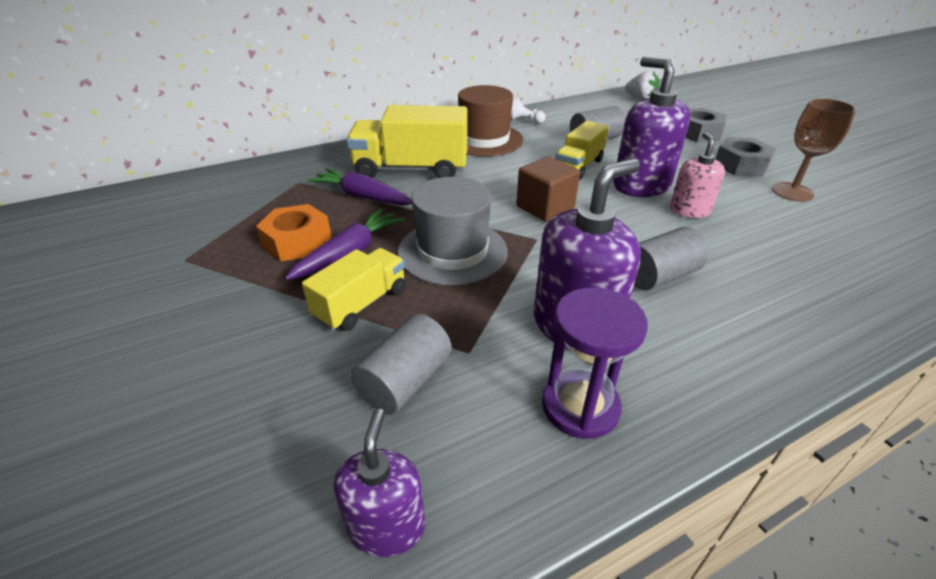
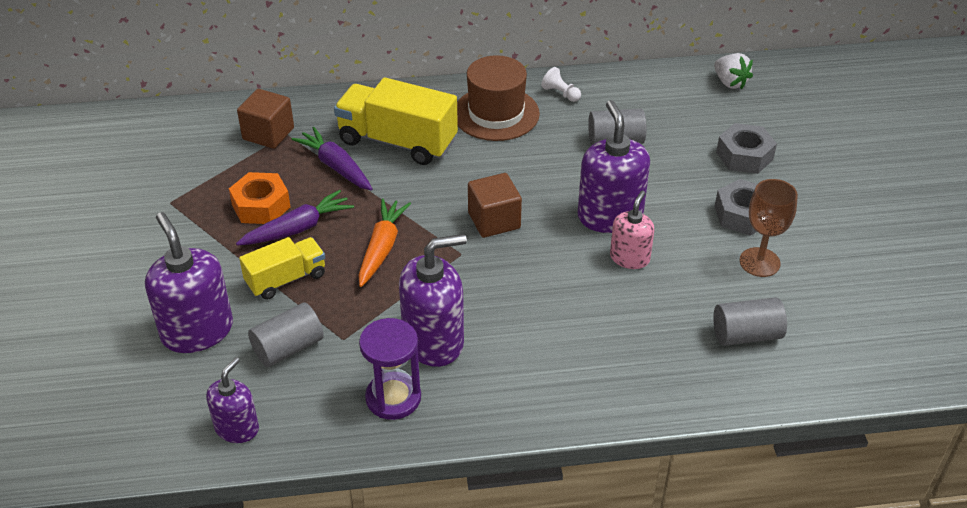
camera: 20 degrees right, 5 degrees up
grey hat [398,177,508,286] -> orange carrot [359,199,411,287]
yellow truck [555,121,609,180] -> none
grey cylinder [634,227,709,291] -> grey cylinder moved to [713,297,787,346]
none -> purple soap dispenser [145,212,233,353]
none -> brown cube [237,89,294,149]

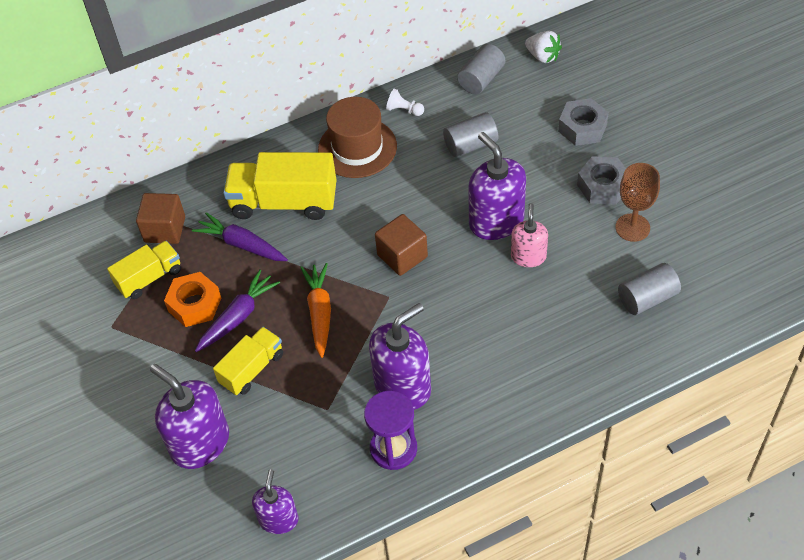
camera: 15 degrees left, 10 degrees up
grey cylinder [248,303,324,367] -> grey cylinder moved to [457,44,505,95]
none -> yellow truck [107,241,181,299]

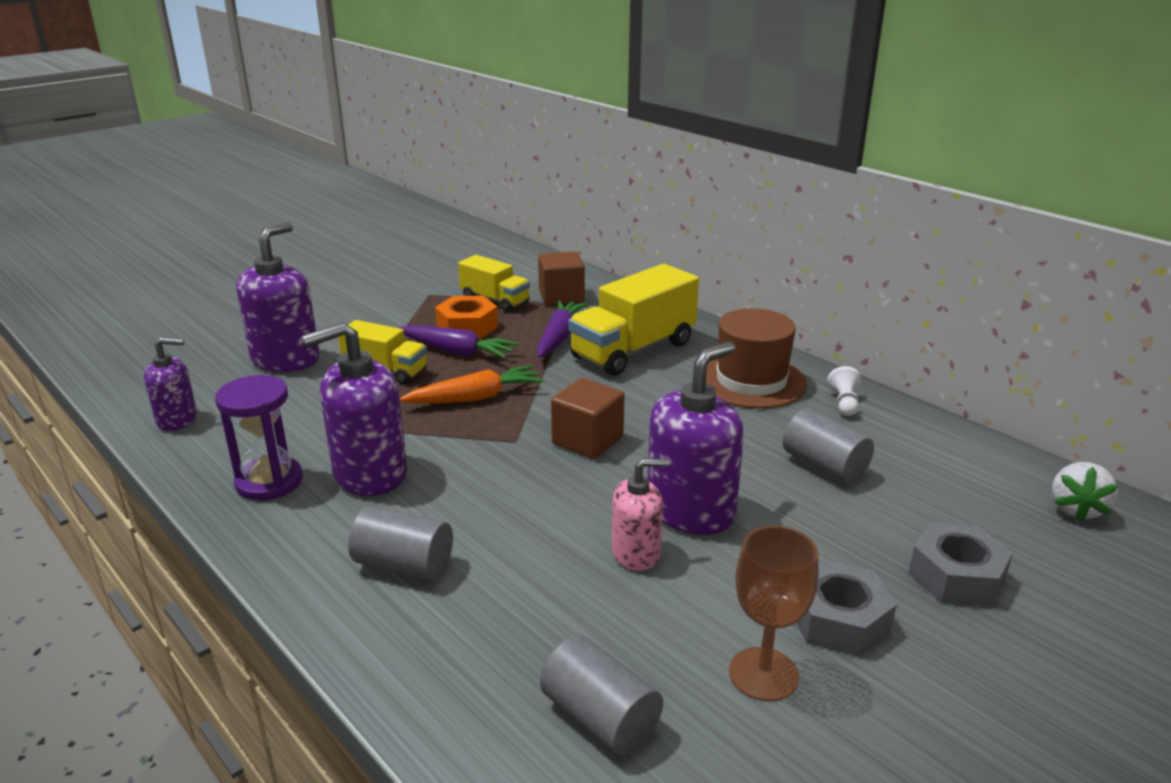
camera: 70 degrees right, 25 degrees down
yellow truck [223,152,336,220] -> yellow truck turned 120 degrees counterclockwise [568,264,699,376]
purple soap dispenser [369,303,431,410] -> purple soap dispenser turned 120 degrees clockwise [302,322,407,496]
grey cylinder [457,44,505,95] -> grey cylinder moved to [348,506,453,580]

